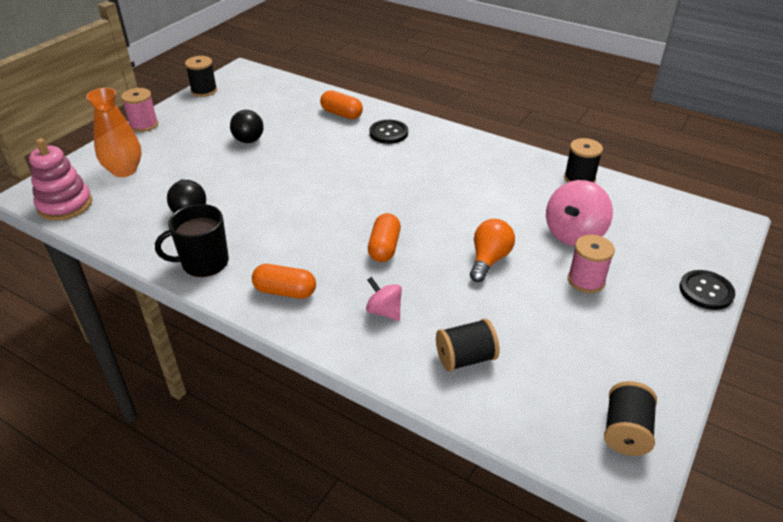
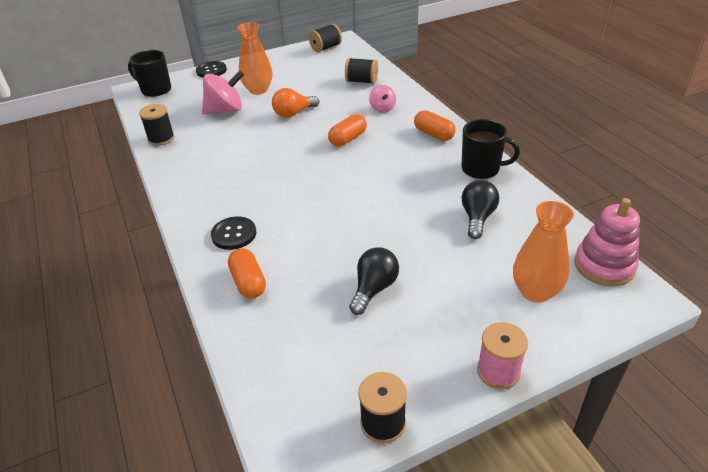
camera: 145 degrees left, 0 degrees up
pink spool [568,235,615,293] -> orange vase [237,22,272,95]
none -> black mug [128,50,171,97]

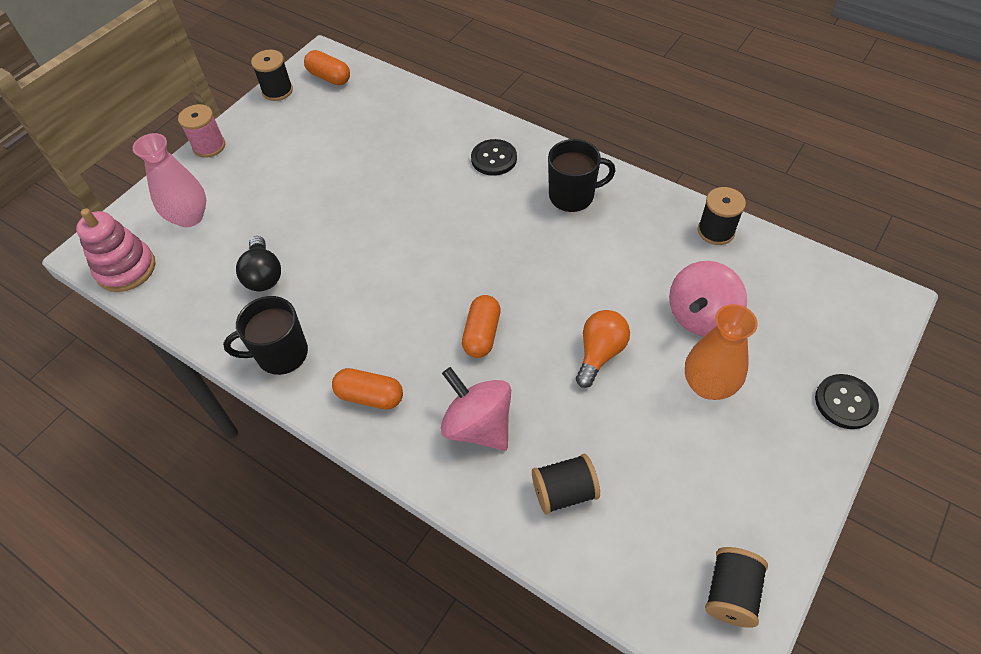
camera: 150 degrees right, 15 degrees up
black mug [128,50,171,97] -> black mug moved to [548,139,616,212]
orange capsule [228,248,266,298] -> orange capsule moved to [304,50,350,85]
black light bulb [349,247,399,315] -> none
pink spinning top [369,85,396,113] -> pink spinning top [441,367,511,451], size x1.75
orange vase [513,201,574,303] -> pink vase [133,133,206,227]

